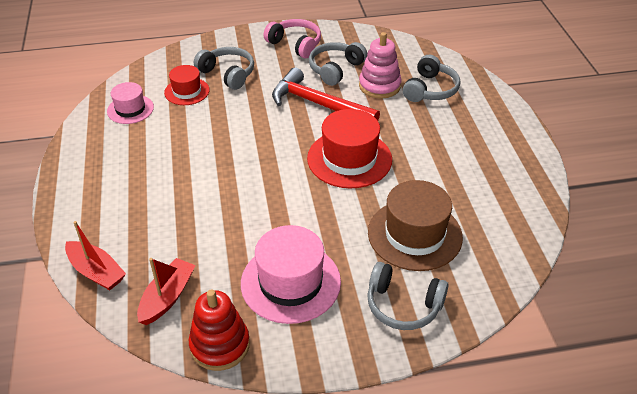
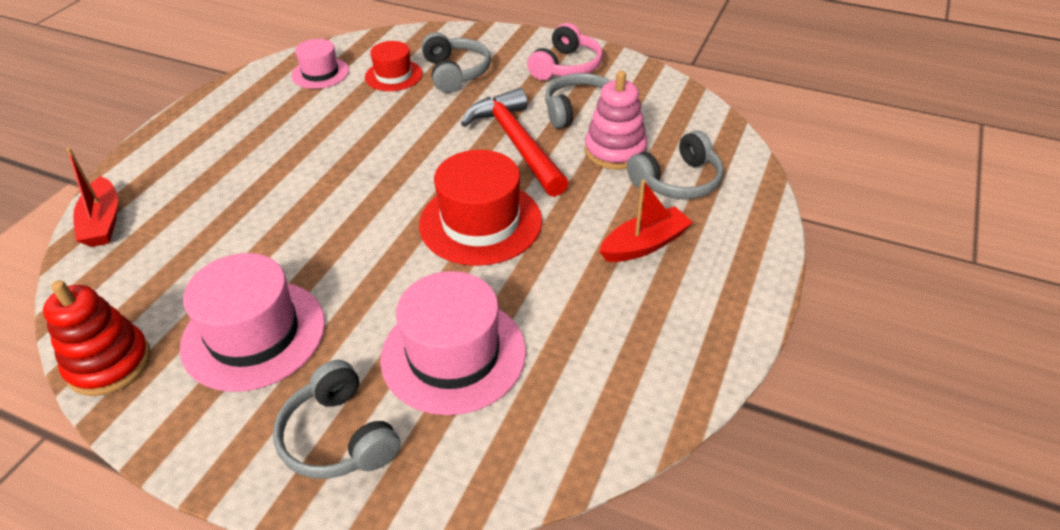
camera: 35 degrees right, 0 degrees up
red boat [137,258,195,325] -> red boat moved to [599,179,693,262]
pink headphones [264,19,321,58] -> pink headphones turned 45 degrees clockwise [527,23,603,80]
brown hat [368,180,463,271] -> pink hat [380,271,526,415]

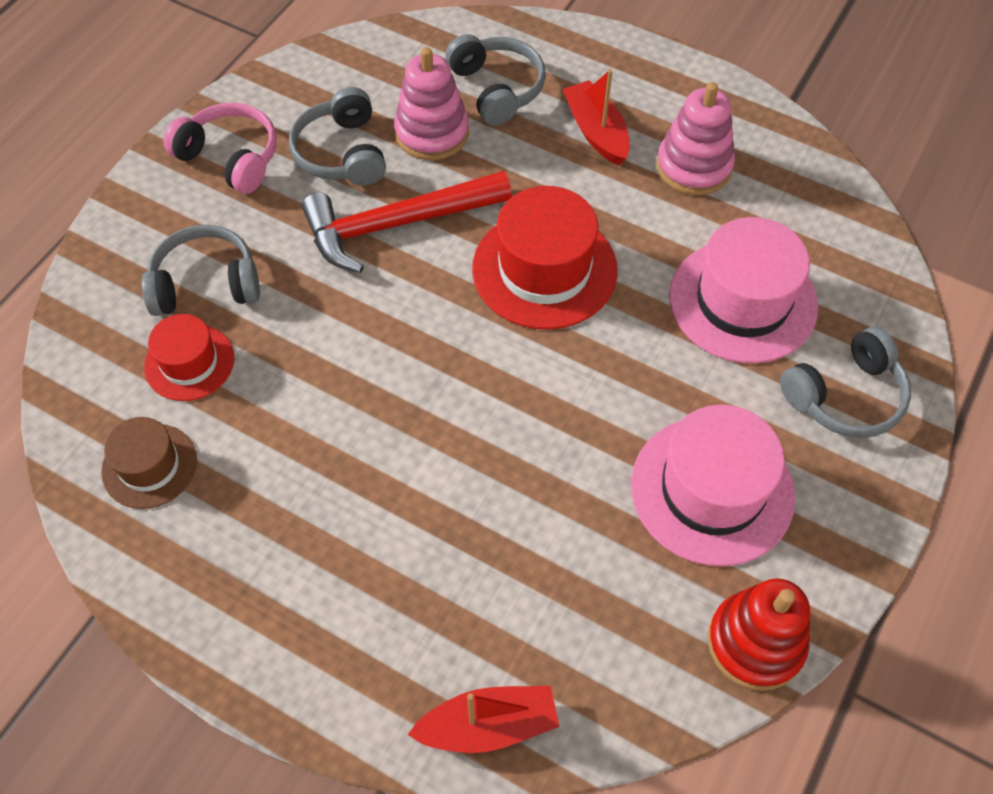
camera: 85 degrees left, 15 degrees up
pink hat [291,39,349,89] -> brown hat [101,417,197,509]
none -> pink stacking toy [657,82,735,195]

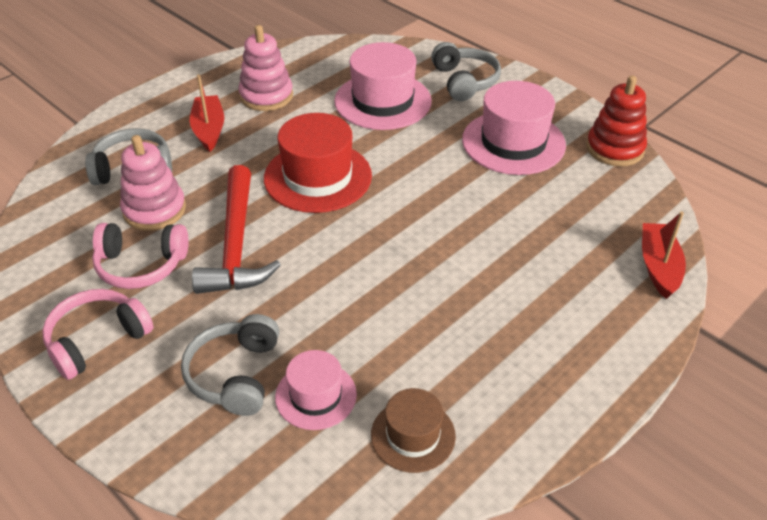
camera: 75 degrees left, 15 degrees down
red hat [144,314,234,401] -> pink hat [275,350,357,430]
grey headphones [289,87,386,186] -> pink headphones [92,223,189,289]
red boat [563,69,630,165] -> red boat turned 90 degrees clockwise [190,75,224,152]

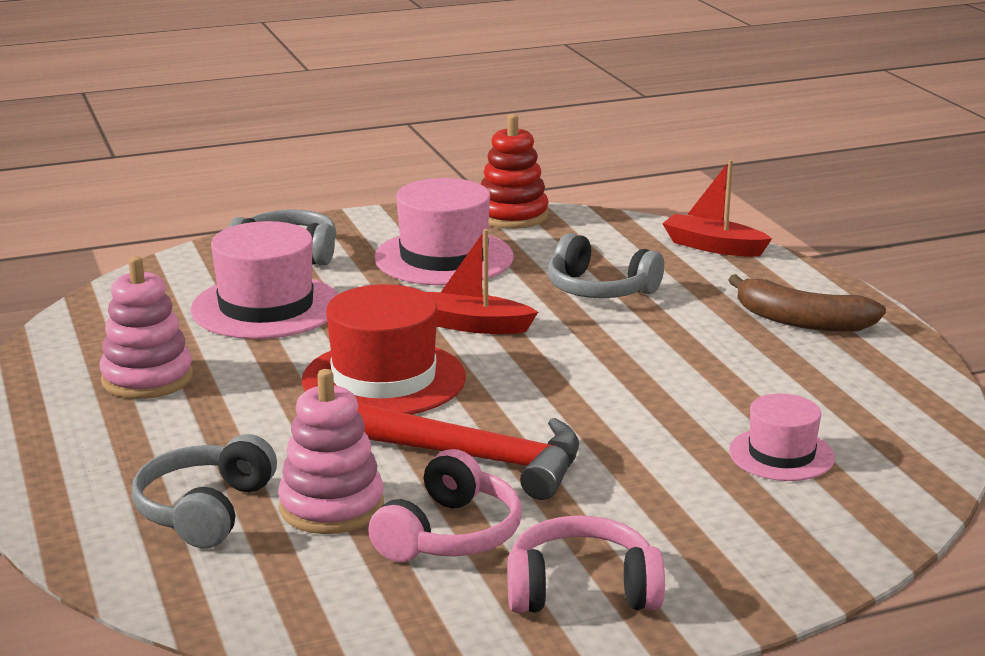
camera: 65 degrees left, 20 degrees down
pink headphones [42,289,153,380] -> pink headphones turned 105 degrees clockwise [507,515,665,613]
grey headphones [181,314,279,416] -> grey headphones moved to [548,233,664,298]
red boat [190,75,224,152] -> red boat moved to [426,229,538,334]
brown hat [371,388,456,473] -> none
none -> brown banana [728,274,886,332]

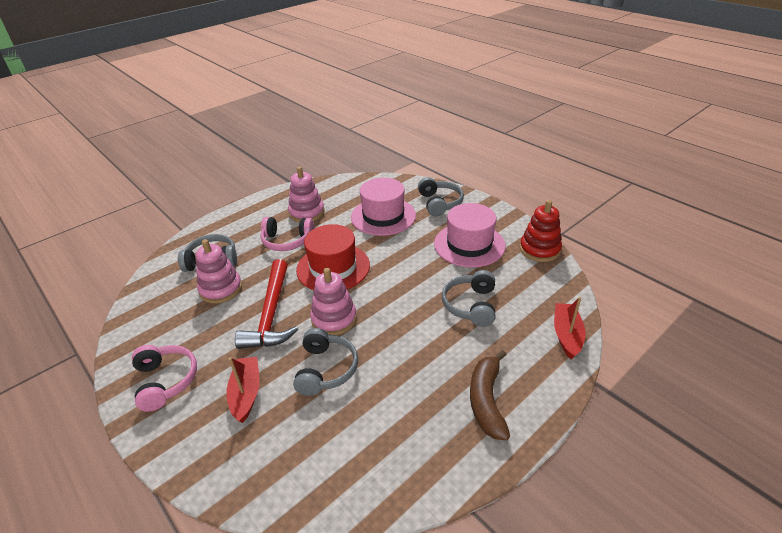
camera: 70 degrees right, 15 degrees up
pink headphones [368,449,522,562] -> pink headphones moved to [261,217,314,251]
red boat [426,229,538,334] -> red boat moved to [226,357,259,423]
pink hat [729,393,835,481] -> none
none -> grey headphones [293,328,358,396]
none -> pink stacking toy [310,268,357,335]

